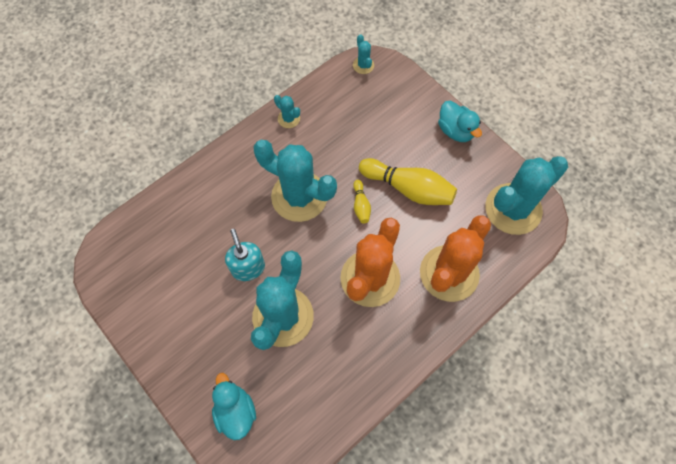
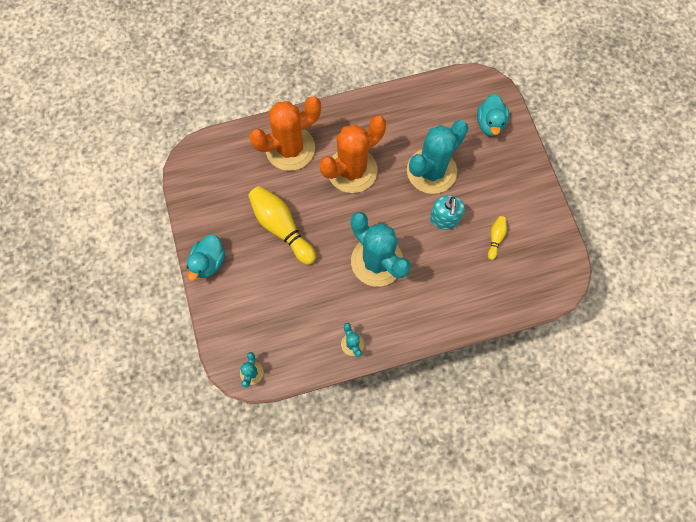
camera: 155 degrees left, 5 degrees up
yellow bowling pin [353,180,371,224] -> yellow bowling pin moved to [488,216,507,260]
turquoise duck [438,101,482,142] -> turquoise duck turned 150 degrees counterclockwise [187,235,225,281]
turquoise cactus [485,156,568,235] -> none

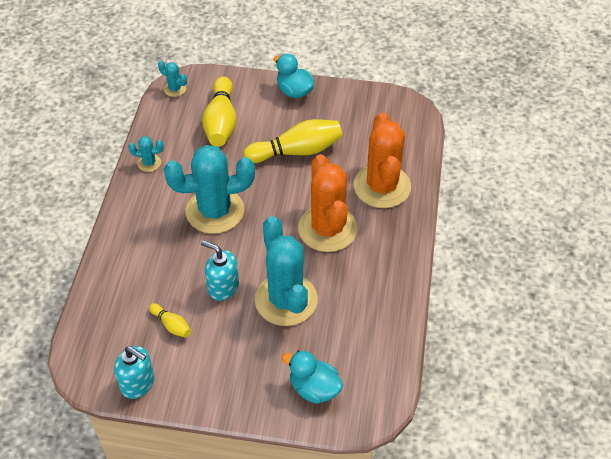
camera: 115 degrees right, 20 degrees down
none -> turquoise soap dispenser [114,346,154,399]
none -> yellow bowling pin [202,76,237,147]

